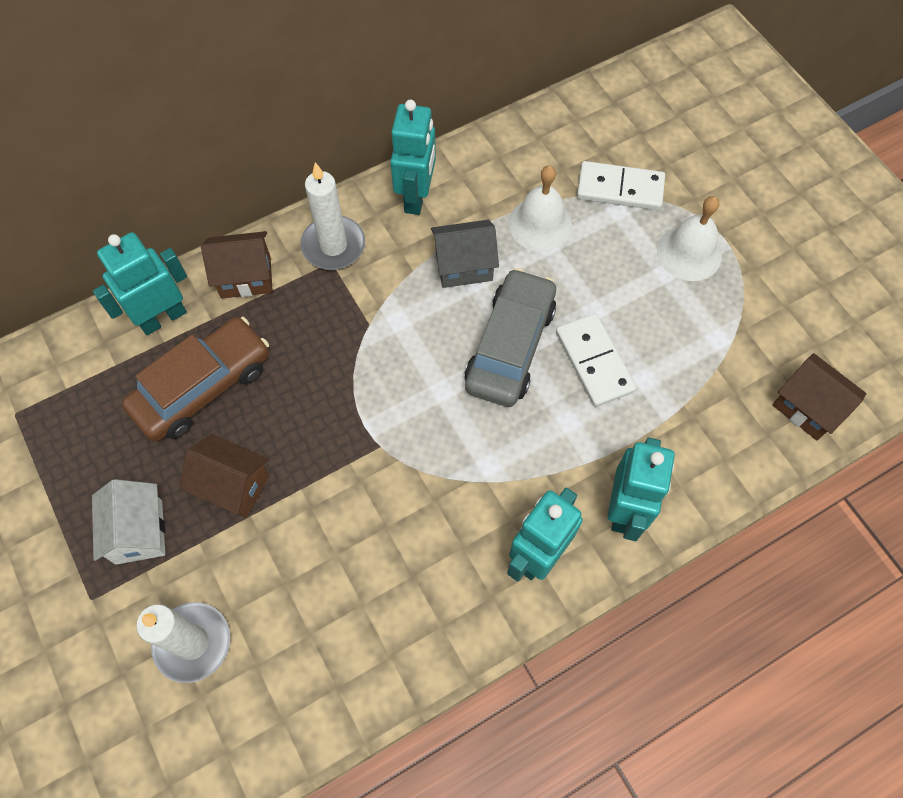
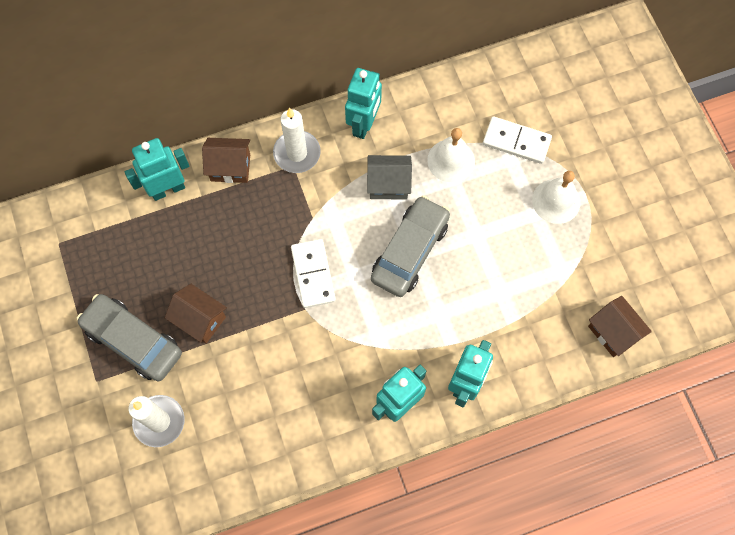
camera: 10 degrees right, 5 degrees up
white house [92,479,165,565] -> grey car [77,294,182,381]
brown car [122,317,269,441] -> none
white domino [556,313,636,407] -> white domino moved to [291,239,336,308]

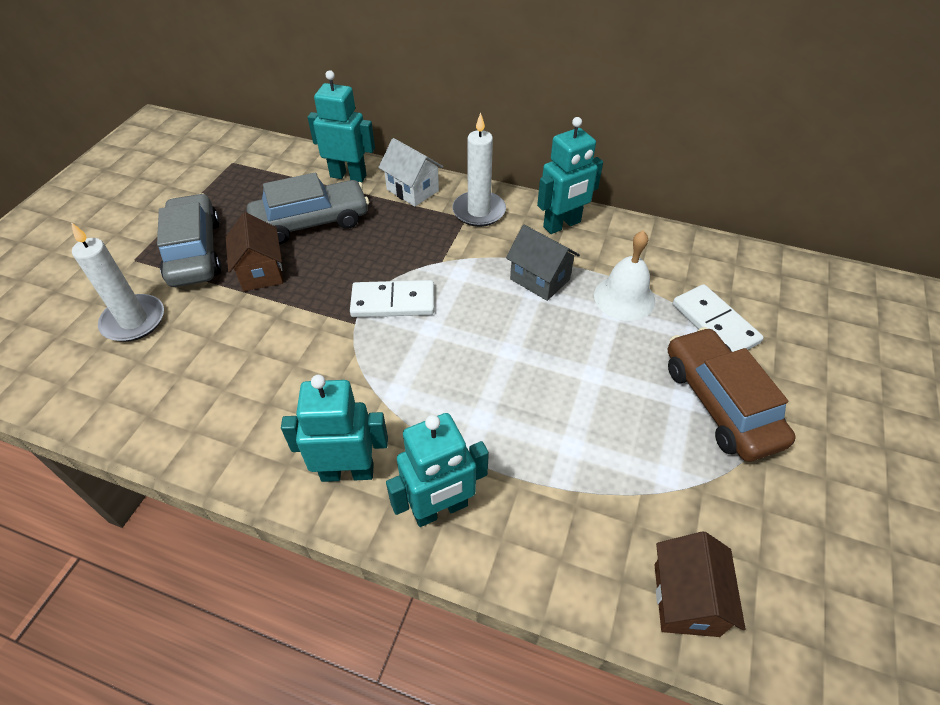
camera: 40 degrees right, 20 degrees down
brown house [202,138,250,183] -> white house [378,138,443,207]
white domino [291,239,336,308] -> white domino turned 60 degrees clockwise [350,280,434,317]
grey car [371,196,450,297] -> grey car moved to [247,173,369,245]
white bell [532,171,580,224] -> brown car [668,327,796,462]

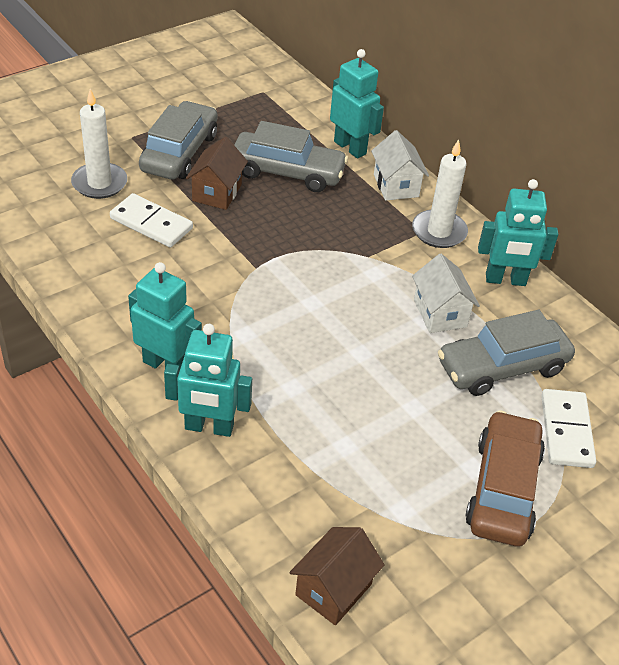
camera: 30 degrees right, 5 degrees down
white domino [350,280,434,317] -> white domino moved to [110,193,193,248]
grey house [506,225,580,301] -> white house [412,254,480,333]
white bell [594,231,655,321] -> grey car [438,310,575,396]

